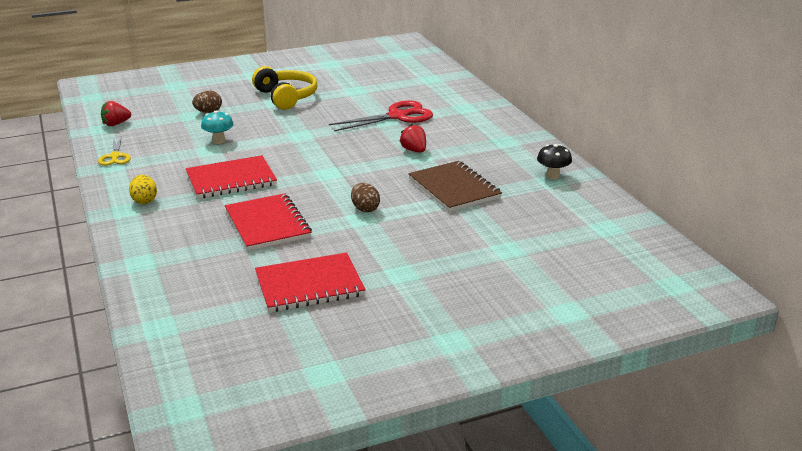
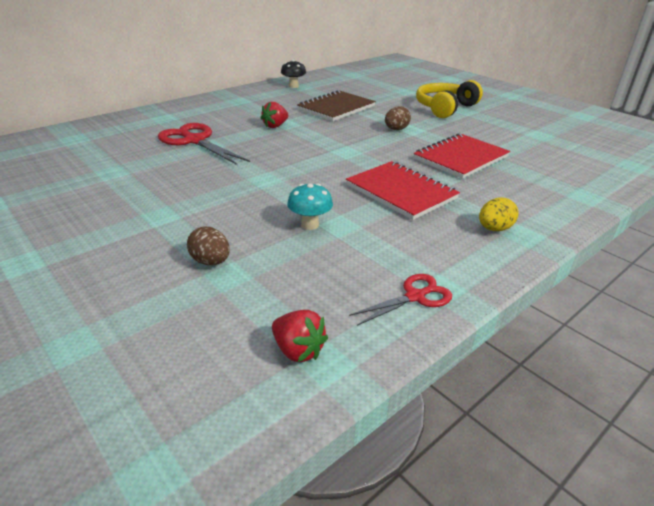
camera: 110 degrees left, 5 degrees up
yellow scissors [98,136,131,166] -> red scissors [349,274,452,326]
yellow headphones [252,66,317,110] -> yellow headphones moved to [416,80,483,118]
red notebook [255,253,366,312] -> none

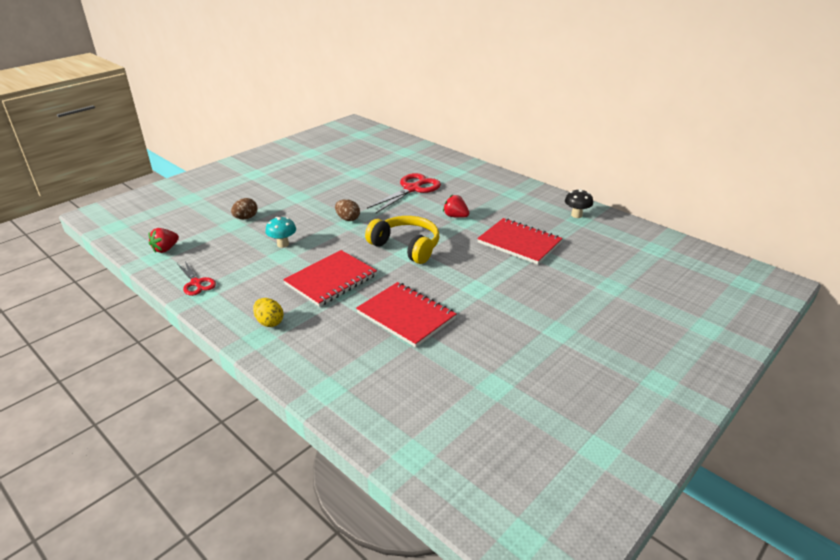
camera: 85 degrees right, 0 degrees up
brown notebook [297,90,376,121] -> red notebook [477,218,563,265]
brown egg [385,106,411,130] -> brown egg moved to [335,199,360,221]
yellow headphones [416,80,483,118] -> yellow headphones moved to [365,216,439,264]

